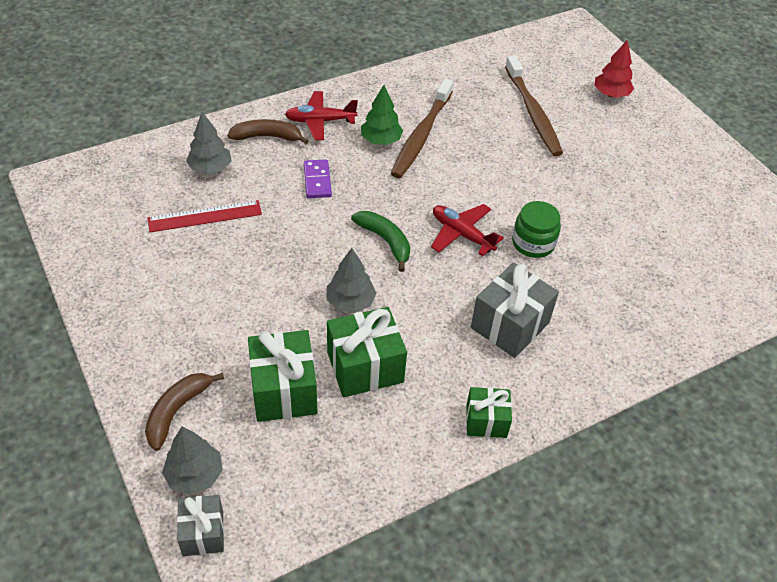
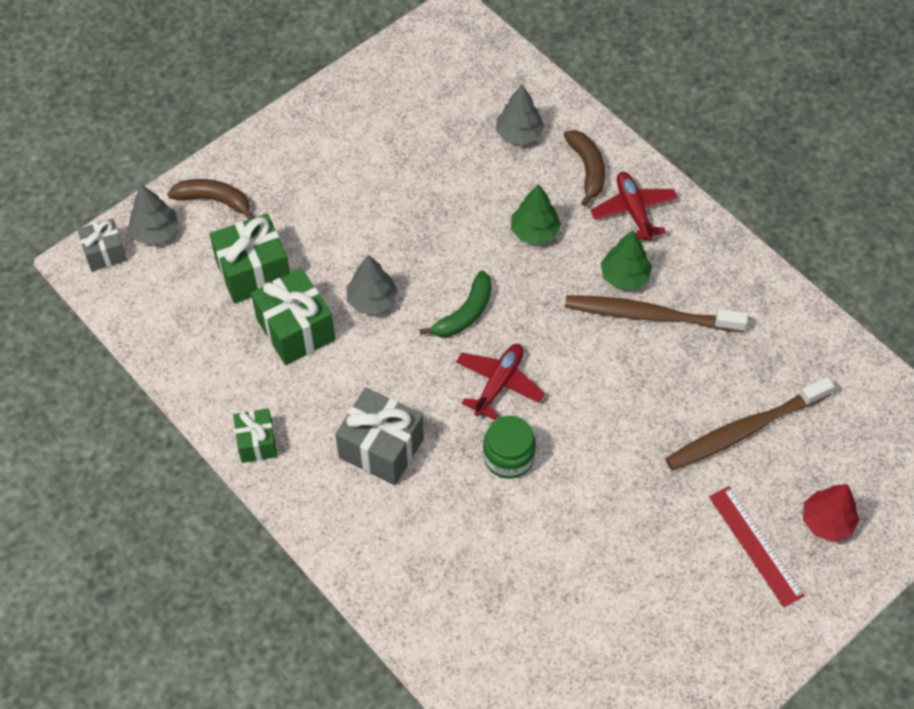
camera: 80 degrees right, 10 degrees up
red ruler [147,200,262,232] -> red ruler moved to [709,486,805,607]
purple domino [304,160,332,198] -> green tree [511,184,561,245]

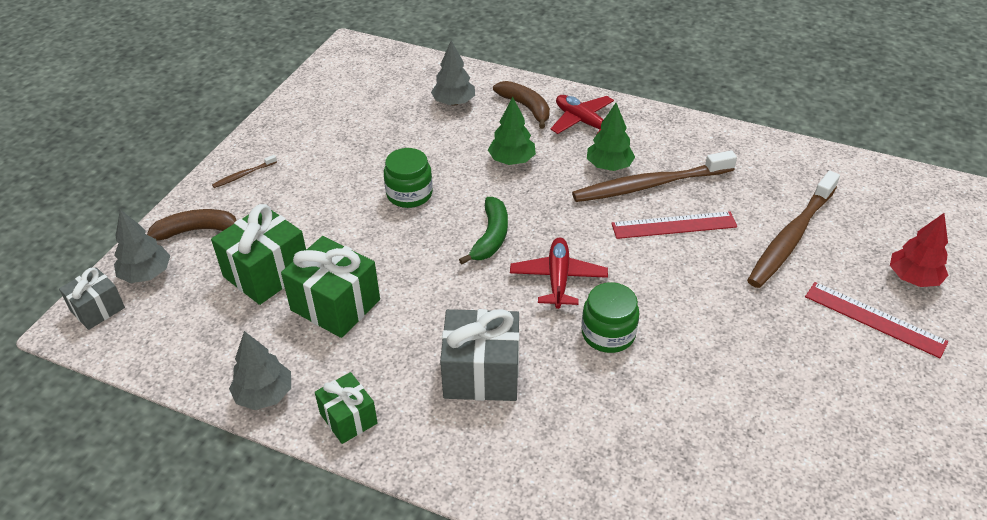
camera: 25 degrees left, 15 degrees down
grey tree [346,255,398,315] -> grey tree moved to [229,331,291,410]
none -> brown toothbrush [212,155,277,188]
none -> green jar [384,148,433,208]
none -> red ruler [611,211,737,239]

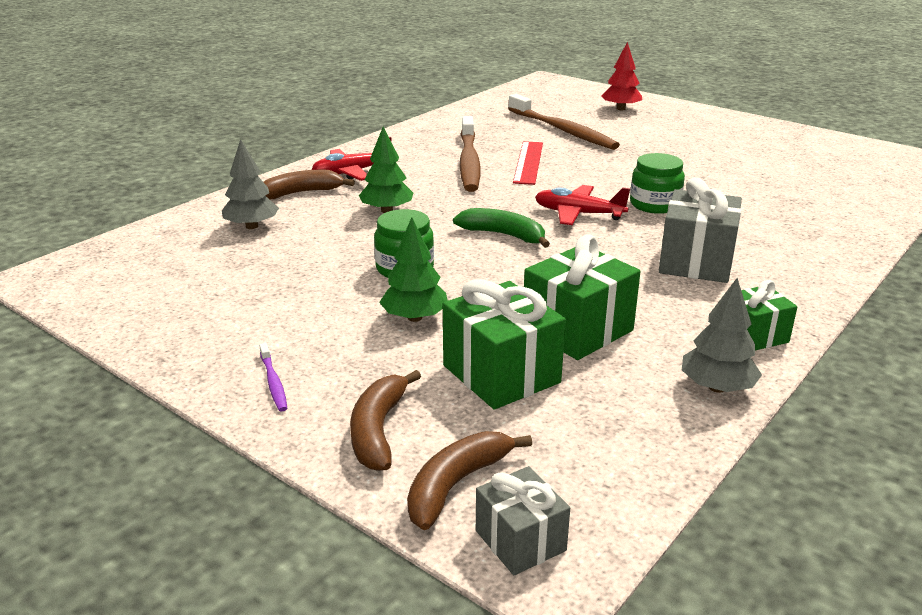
camera: 75 degrees left, 15 degrees down
grey tree [114,210,170,283] -> brown banana [407,431,532,530]
brown toothbrush [212,155,277,188] -> purple toothbrush [259,343,287,411]
green tree [587,103,635,171] -> green tree moved to [379,217,448,322]
red ruler [805,282,948,358] -> none

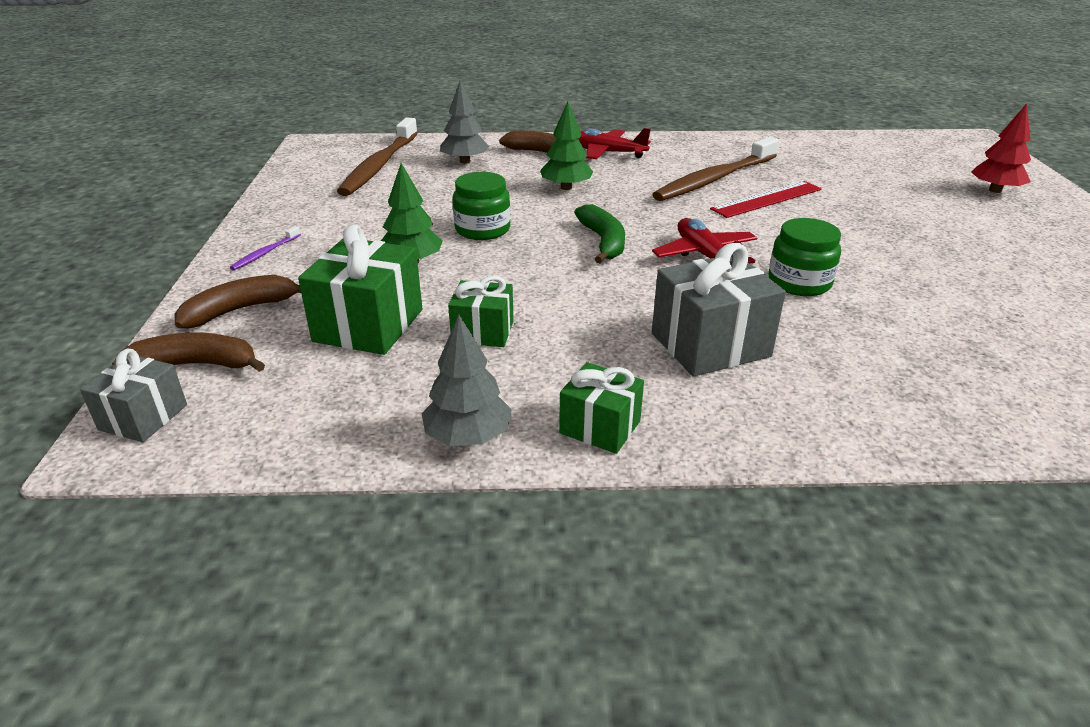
camera: 50 degrees right, 5 degrees up
brown toothbrush [508,94,620,150] -> brown toothbrush moved to [337,117,418,196]
green gift [524,234,641,360] -> green gift [448,276,514,347], size x0.60

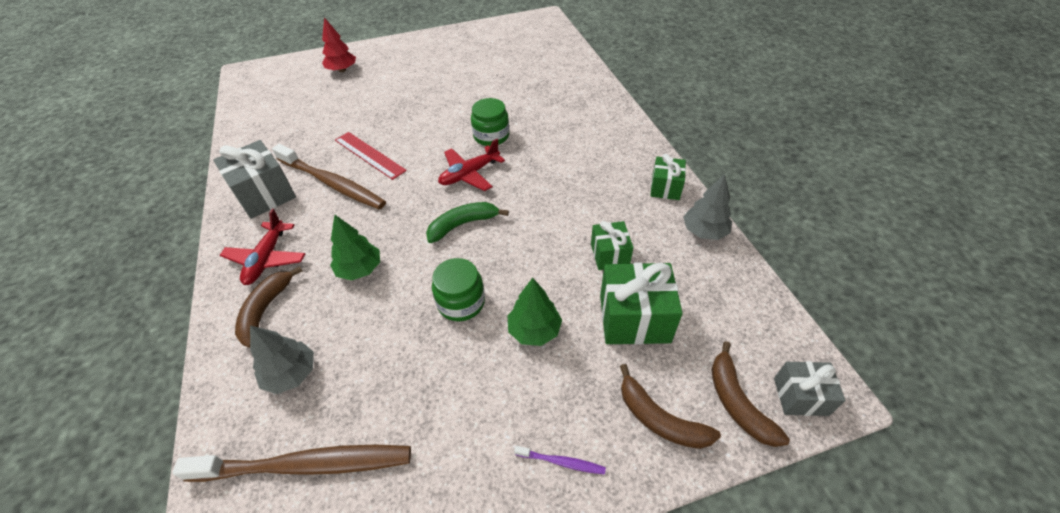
camera: 105 degrees left, 15 degrees up
grey gift [652,243,786,377] -> grey gift moved to [213,140,296,219]

